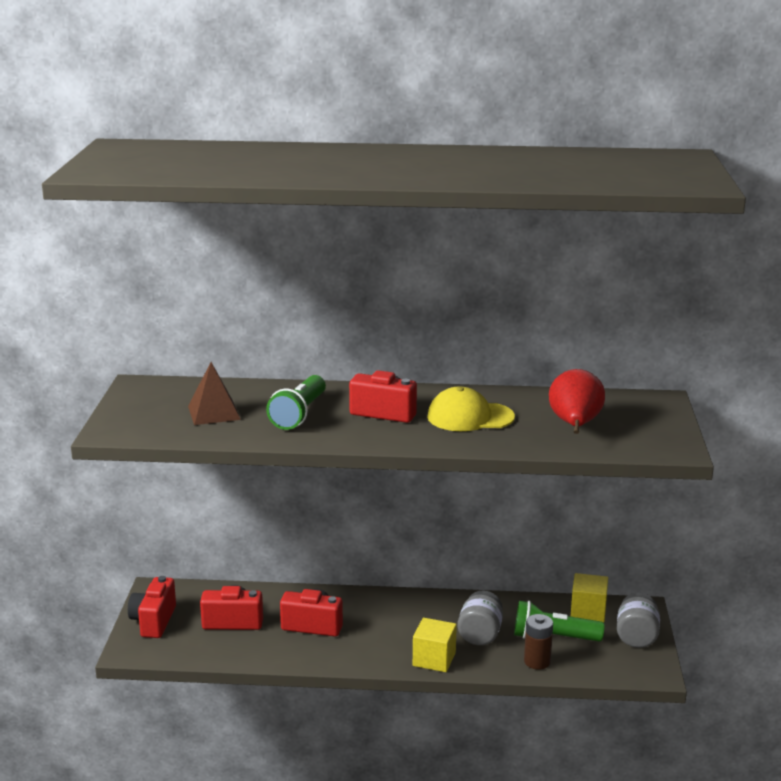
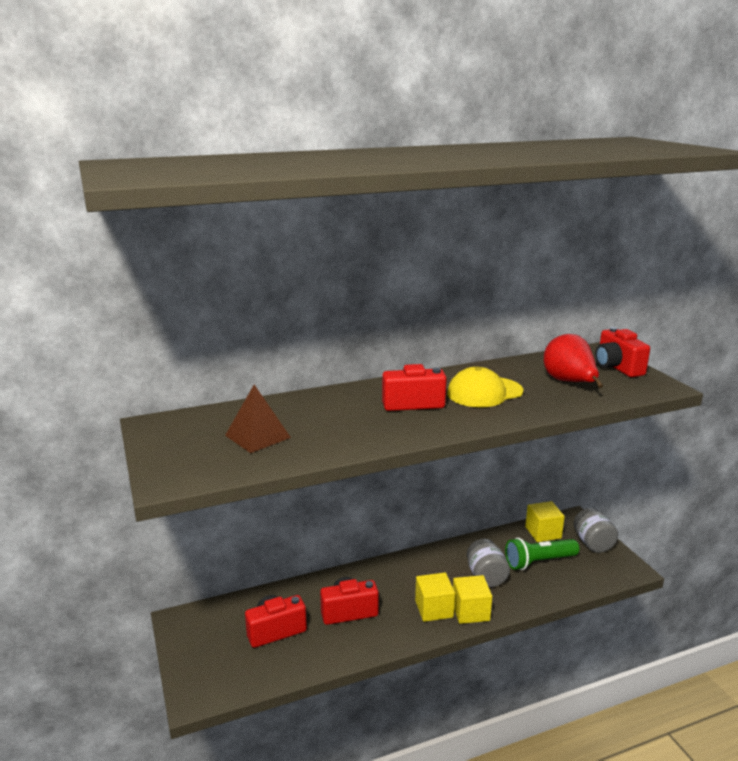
camera: 25 degrees left, 0 degrees up
red camera [128,576,176,638] -> red camera moved to [595,327,650,377]
green flashlight [266,375,326,430] -> none
brown battery [524,614,553,669] -> none
none -> yellow cube [415,572,455,622]

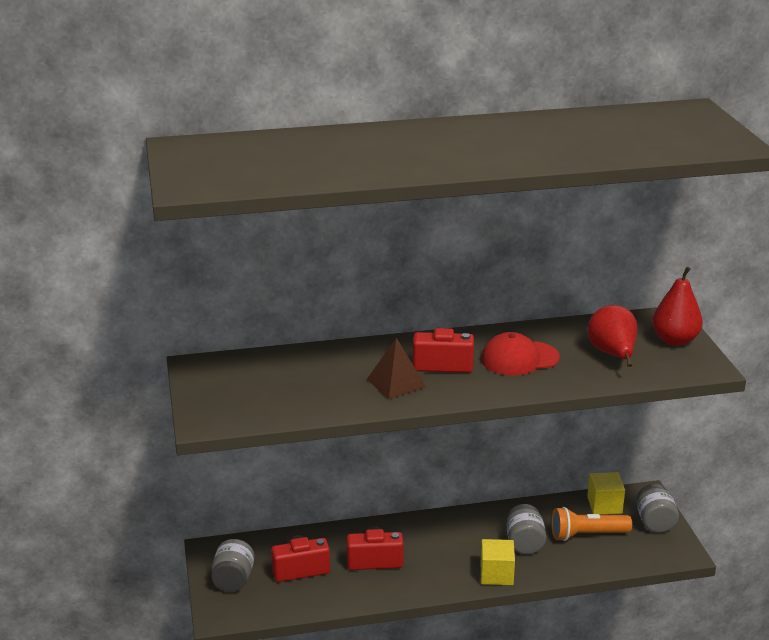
camera: 10 degrees right, 5 degrees up
brown pyramid [225,385,291,453] -> brown pyramid moved to [367,337,426,399]
yellow cube [415,572,455,622] -> none
yellow cap [447,367,523,407] -> red cap [481,332,560,376]
green flashlight [505,538,579,570] -> orange flashlight [551,507,632,541]
red camera [595,327,650,377] -> red pear [652,267,703,346]
none -> grey jar [211,539,255,592]

